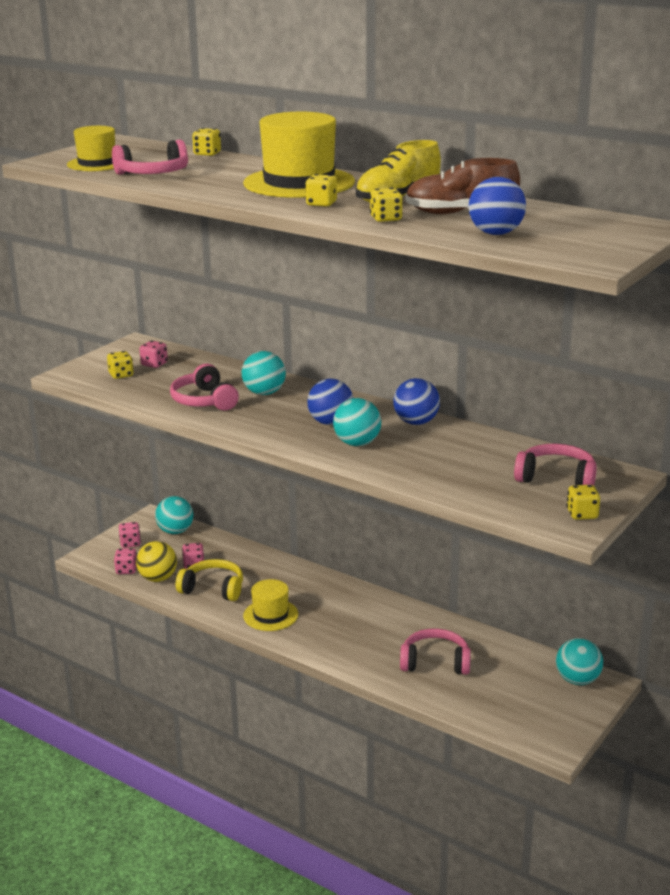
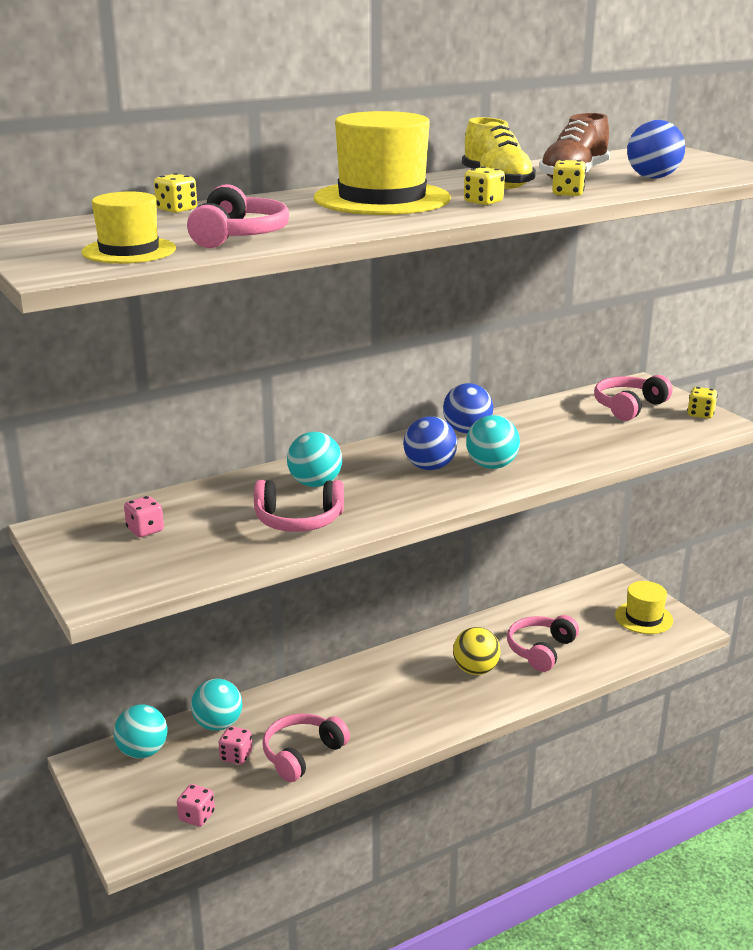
camera: 65 degrees left, 0 degrees up
yellow dice [107,351,134,379] -> none
pink dice [119,522,141,548] -> none
yellow ball [136,541,177,582] -> yellow ball moved to [453,627,501,675]
yellow headphones [176,559,243,601] -> pink headphones [262,713,350,782]
yellow hat [243,579,298,631] -> yellow hat moved to [615,581,673,634]
turquoise ball [556,638,603,685] -> turquoise ball moved to [191,679,242,731]

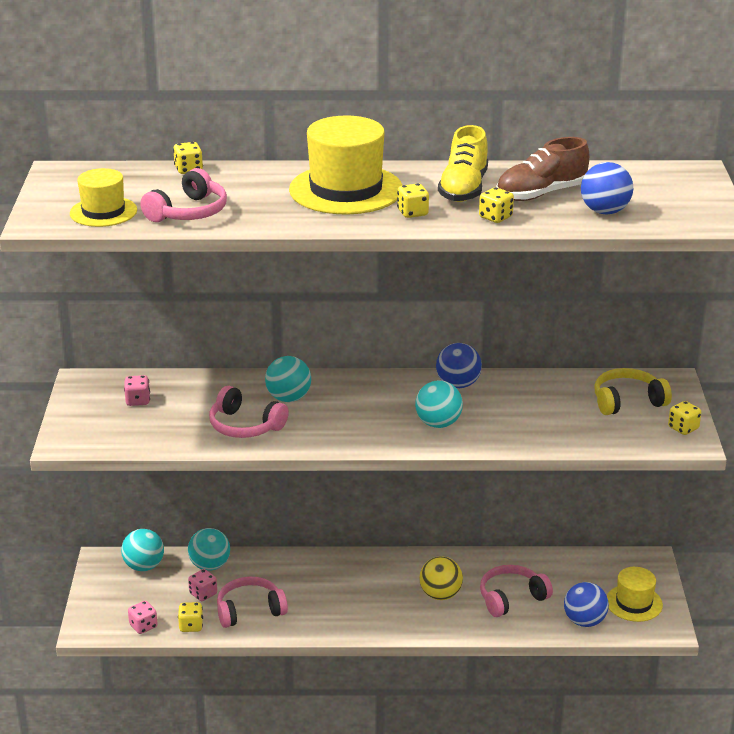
camera: 30 degrees right, 5 degrees up
blue ball [403,417,457,470] -> blue ball moved to [564,582,609,627]
pink headphones [594,375,673,421] -> yellow headphones [595,368,672,415]
none -> yellow dice [178,602,203,632]

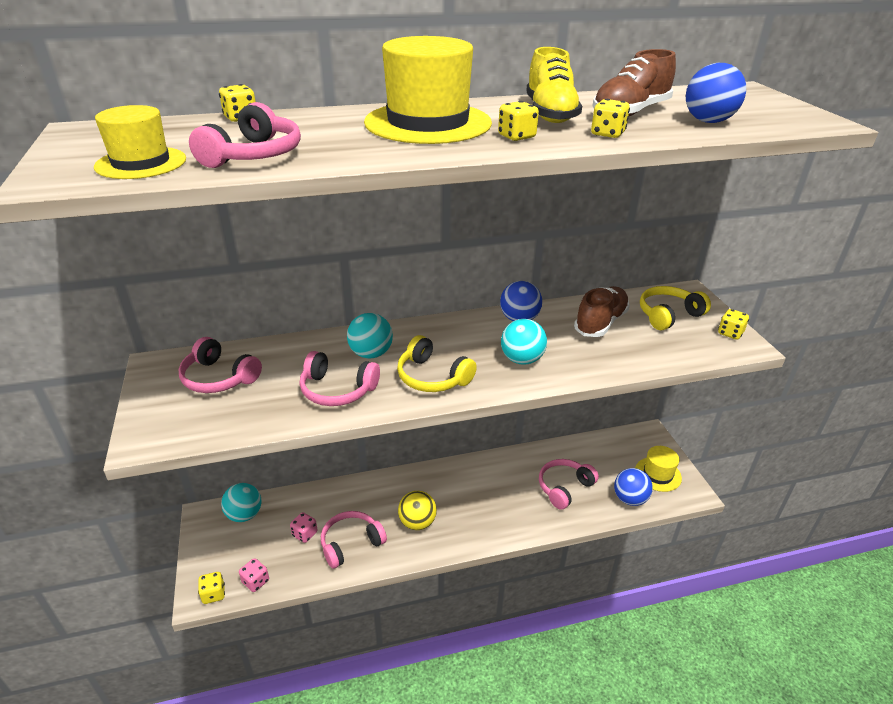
camera: 15 degrees left, 5 degrees up
pink dice [124,375,150,406] -> pink headphones [178,337,262,393]
yellow dice [178,602,203,632] -> yellow dice moved to [198,572,225,604]
turquoise ball [188,528,230,571] -> none
yellow ball [419,556,463,600] -> yellow ball moved to [398,491,437,530]
none -> yellow headphones [397,335,477,392]
none -> brown shoe [574,286,630,337]

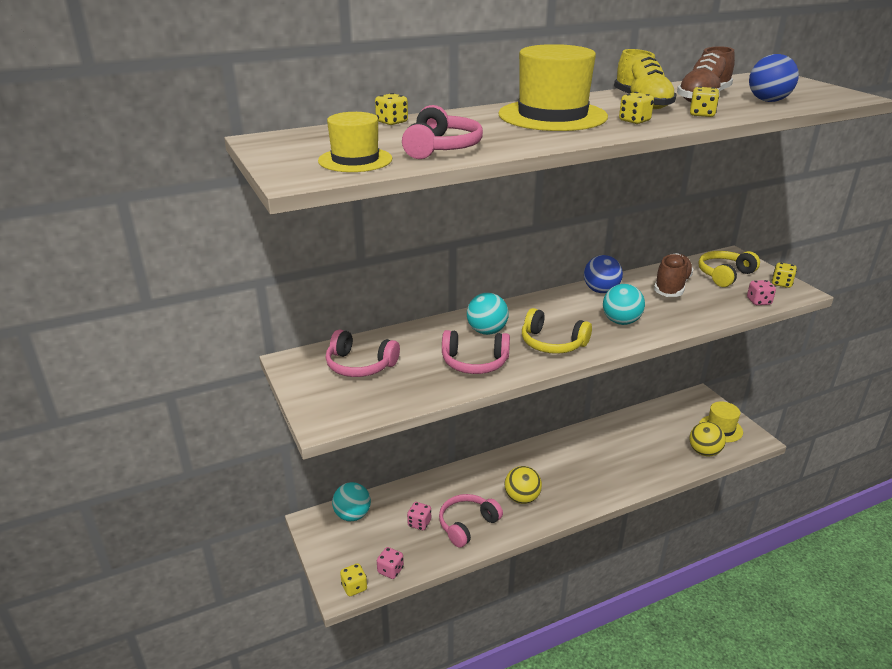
camera: 10 degrees left, 5 degrees down
pink headphones [539,459,599,510] -> none
blue ball [614,468,653,506] -> yellow ball [690,422,726,456]
none -> pink dice [747,280,776,305]

